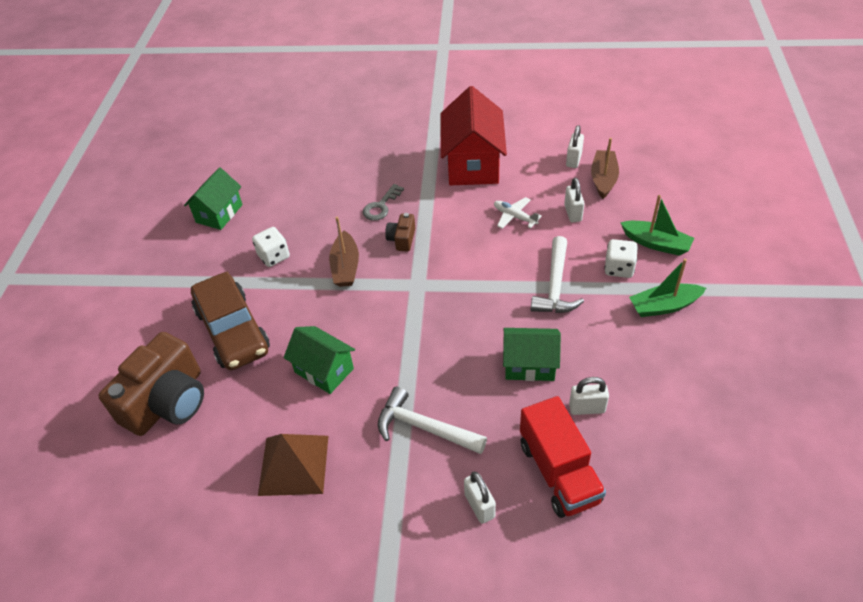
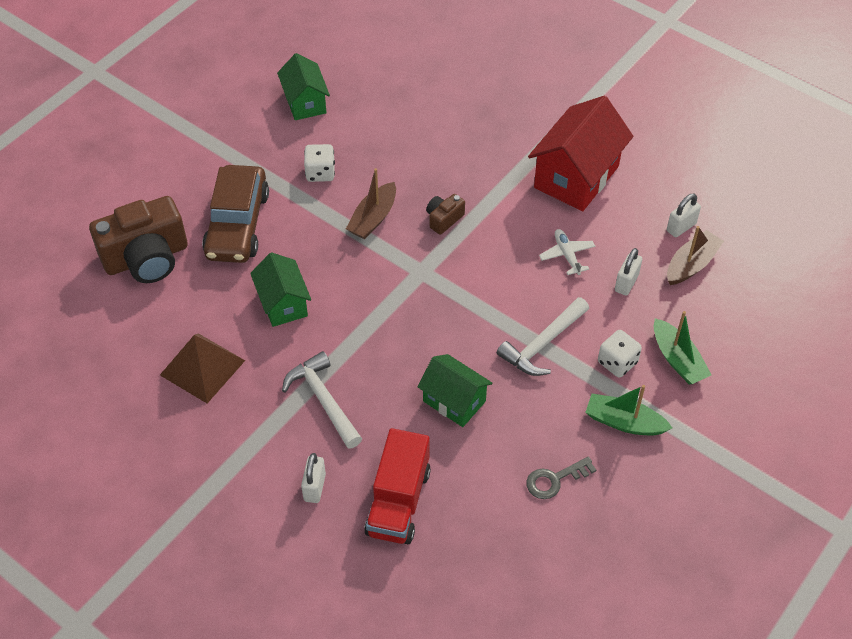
camera: 30 degrees right, 5 degrees up
green house [184,167,243,230] -> green house turned 75 degrees counterclockwise [277,53,330,120]
grey key [363,184,404,221] -> grey key moved to [526,457,596,499]
white padlock [569,377,609,415] -> none

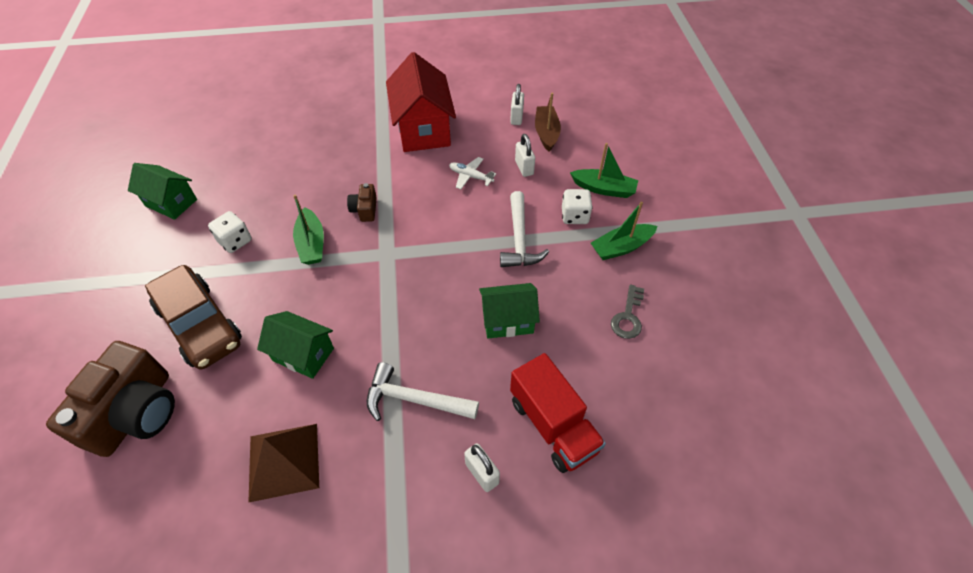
camera: 45 degrees left, 0 degrees up
brown boat [346,168,396,239] -> green boat [293,195,324,265]

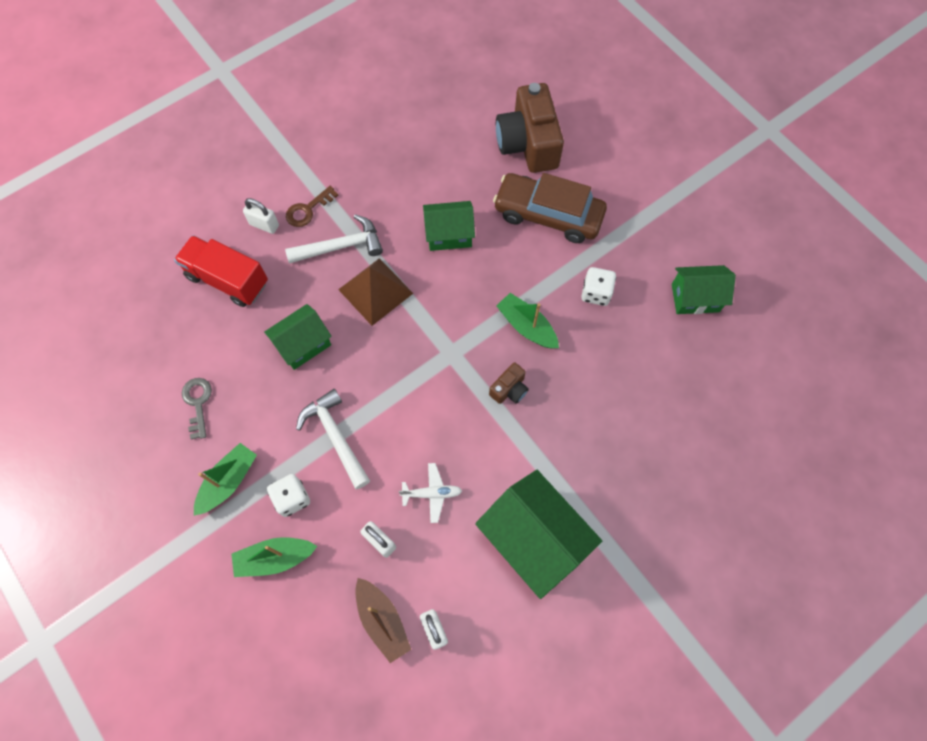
camera: 150 degrees right, 15 degrees up
brown pyramid [248,424,319,503] -> brown pyramid moved to [338,258,413,326]
brown camera [347,183,377,222] -> brown camera turned 75 degrees clockwise [489,362,529,404]
red house [386,52,456,152] -> green house [475,470,602,599]
none -> brown key [286,186,338,227]

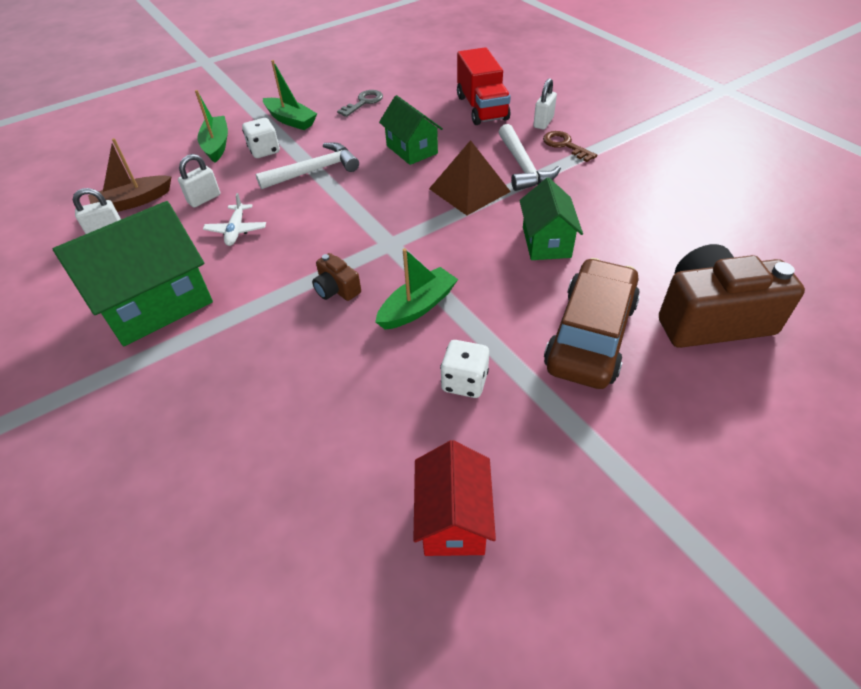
camera: 95 degrees right, 20 degrees down
red truck [174,235,268,307] -> red truck turned 135 degrees clockwise [457,47,511,125]
grey key [182,378,212,440] -> grey key turned 45 degrees counterclockwise [337,90,383,117]
green house [672,265,736,314] -> red house [413,440,496,556]

